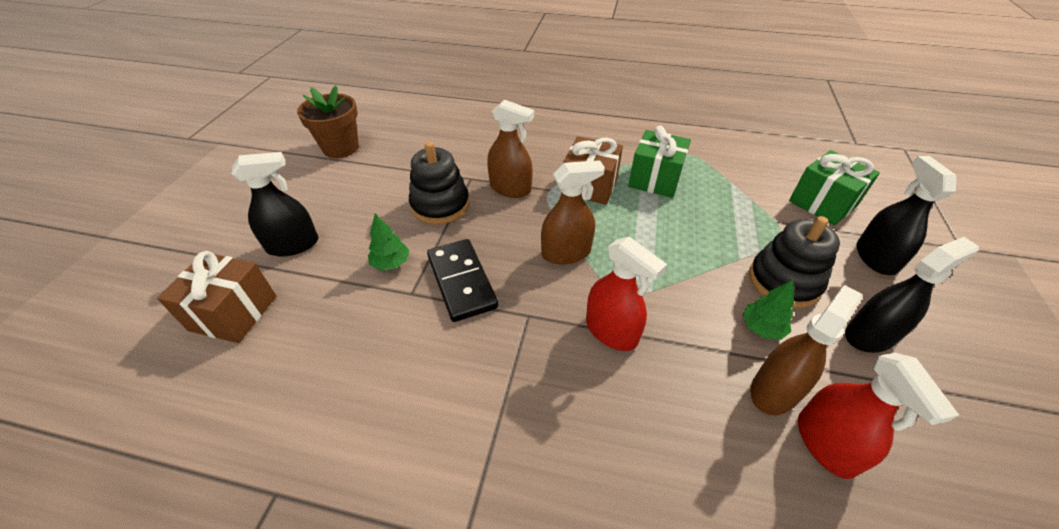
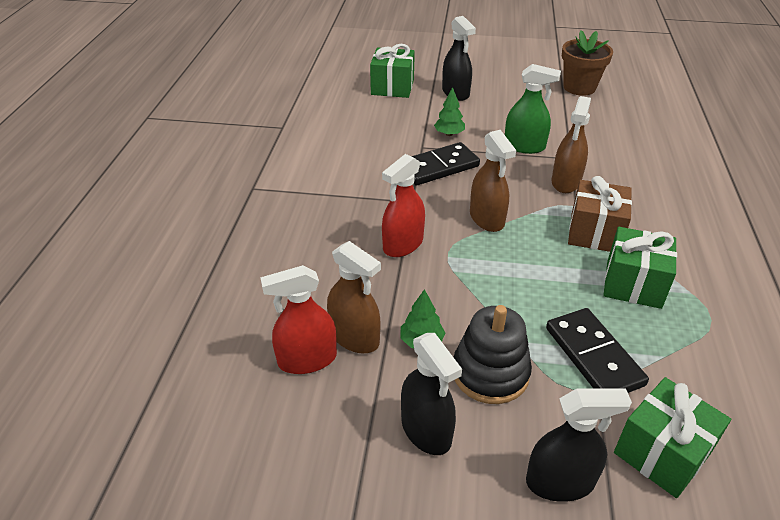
camera: 85 degrees right, 5 degrees down
brown gift [157,251,276,343] -> green gift [370,44,415,98]
black stacking toy [409,142,469,224] -> green spray bottle [505,64,561,154]
none -> black domino [546,308,649,393]

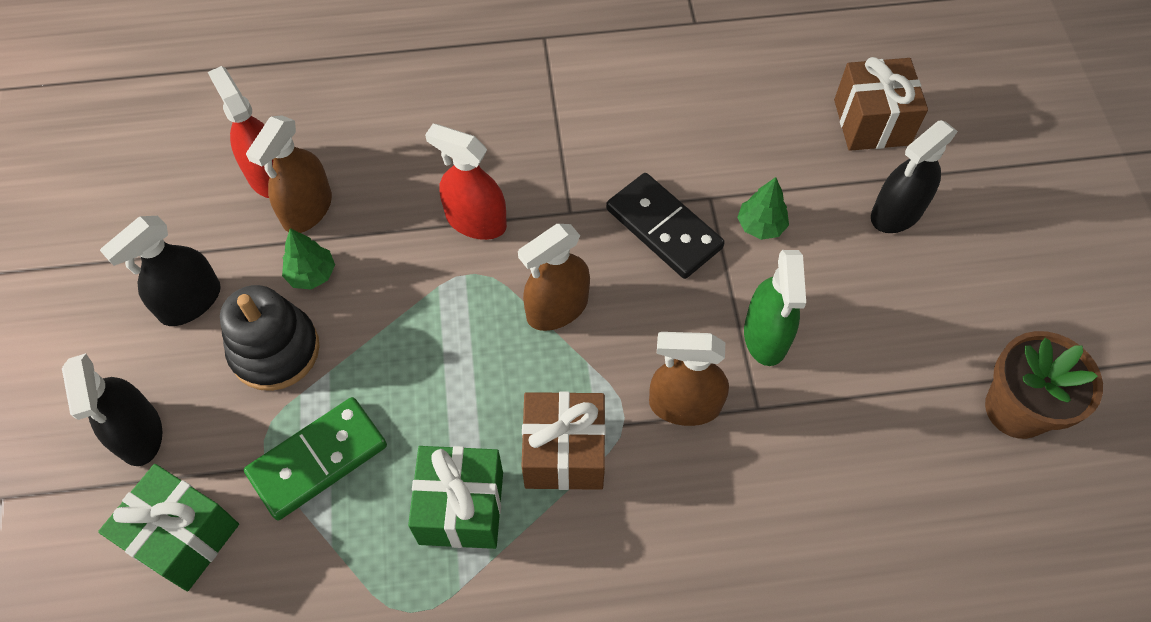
camera: 75 degrees right, 20 degrees up
green gift [370,44,415,98] -> brown gift [834,57,928,151]
black domino [546,308,649,393] -> green domino [244,397,387,520]

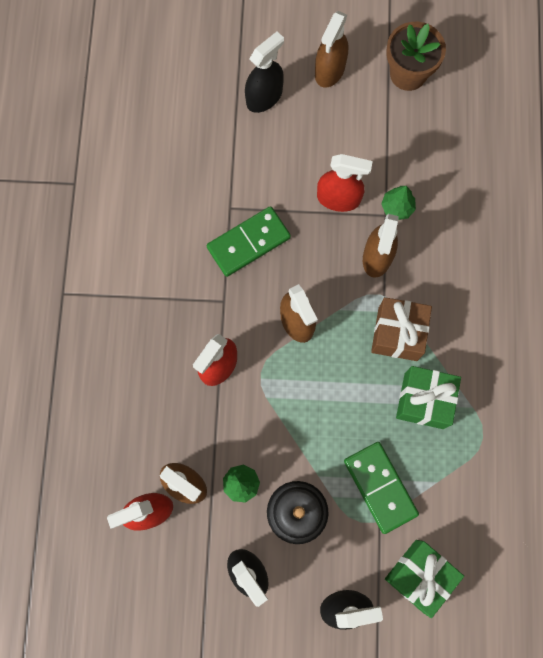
camera: 80 degrees left, 15 degrees up
black domino [606,173,725,279] -> green domino [206,206,291,277]
green tree [737,177,789,240] -> green tree moved to [381,186,416,220]
green spray bottle [744,250,806,366] -> red spray bottle [317,154,373,212]
brown gift [834,57,928,151] -> none
black spray bottle [871,120,958,233] -> black spray bottle turned 105 degrees counterclockwise [245,32,284,113]
none -> brown spray bottle [315,11,348,88]

